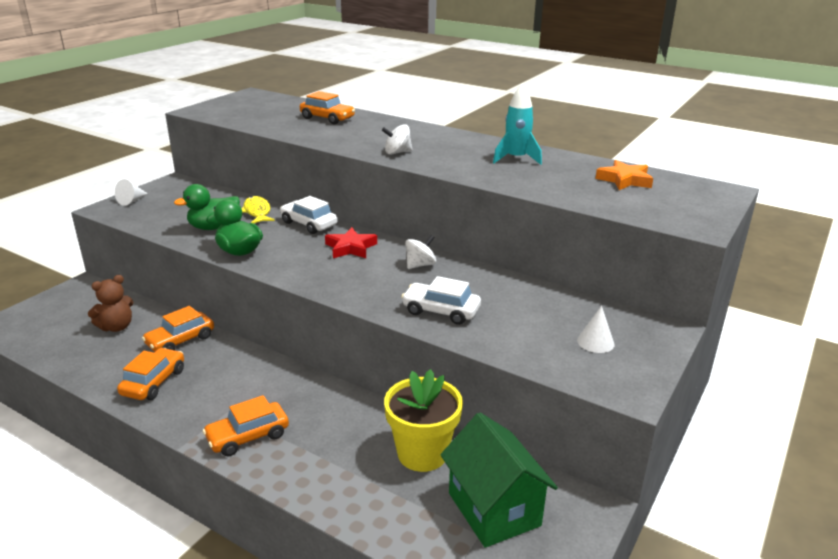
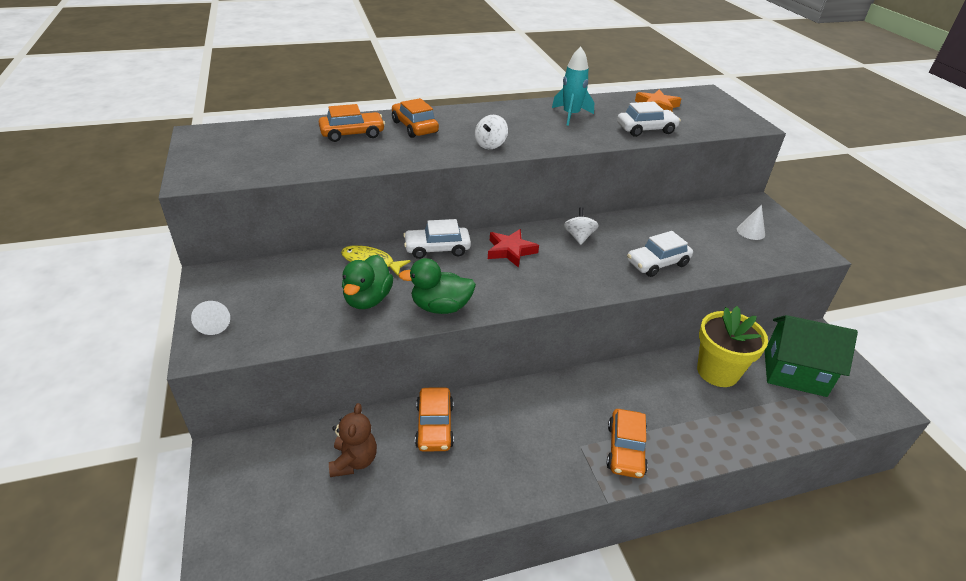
camera: 50 degrees left, 10 degrees up
orange car [117,348,184,400] -> orange car moved to [392,98,439,138]
none -> white car [617,101,681,137]

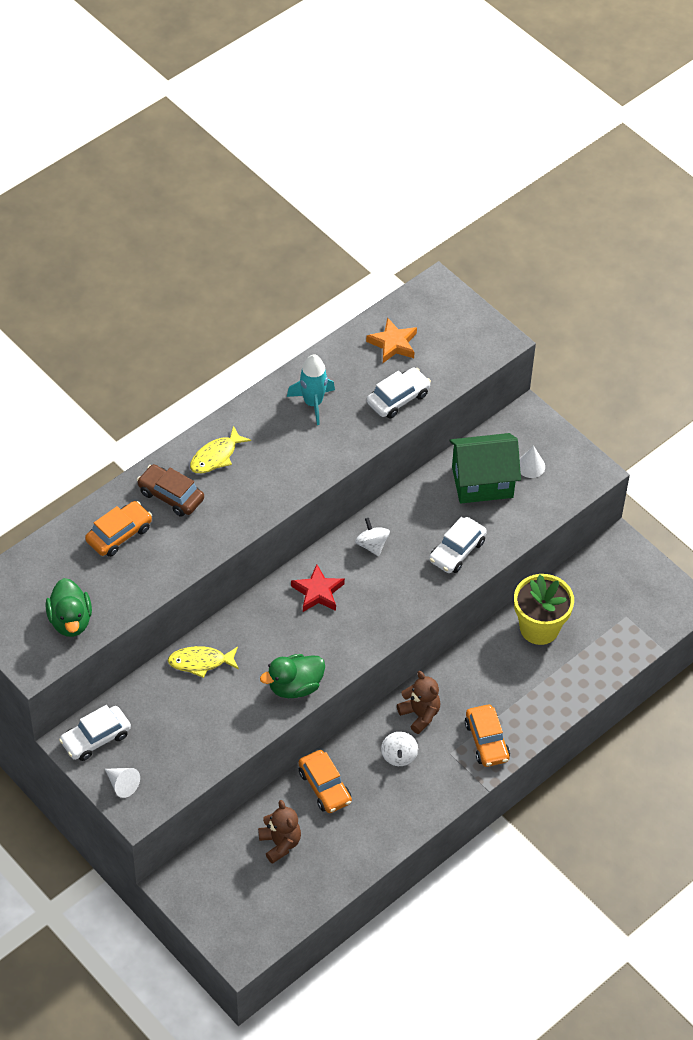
camera: 25 degrees left, 15 degrees up
green duck [342,255,393,309] -> green duck moved to [46,578,92,637]
orange car [392,98,439,138] -> brown car [137,464,204,517]
white car [403,219,471,259] -> white car moved to [59,705,131,761]
white spinning top [475,115,508,149] -> white spinning top moved to [381,732,418,766]
green house [765,315,858,397] -> green house moved to [449,433,521,504]
none -> yellow fish [190,426,251,473]
none -> brown teddy bear [397,671,441,734]

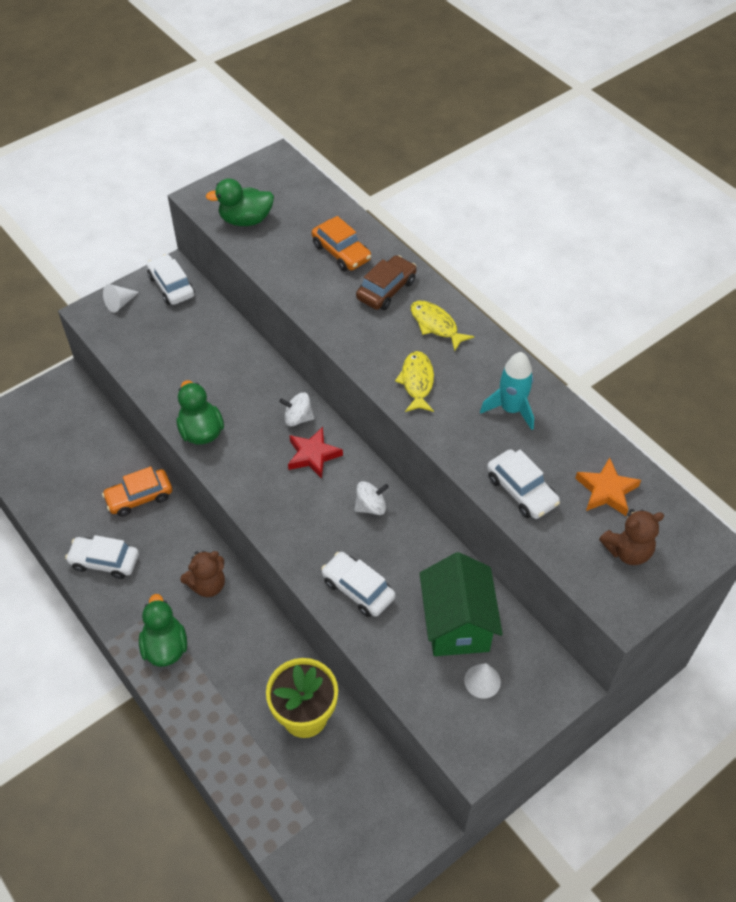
camera: 95 degrees right, 0 degrees up
yellow fish [167,646,239,678] -> yellow fish moved to [395,351,434,412]
brown teddy bear [258,800,301,864] -> brown teddy bear moved to [599,509,664,565]
white spinning top [381,732,418,766] -> white spinning top moved to [279,392,314,427]
orange car [465,705,510,767] -> green duck [139,594,187,667]
none -> white car [65,535,139,579]

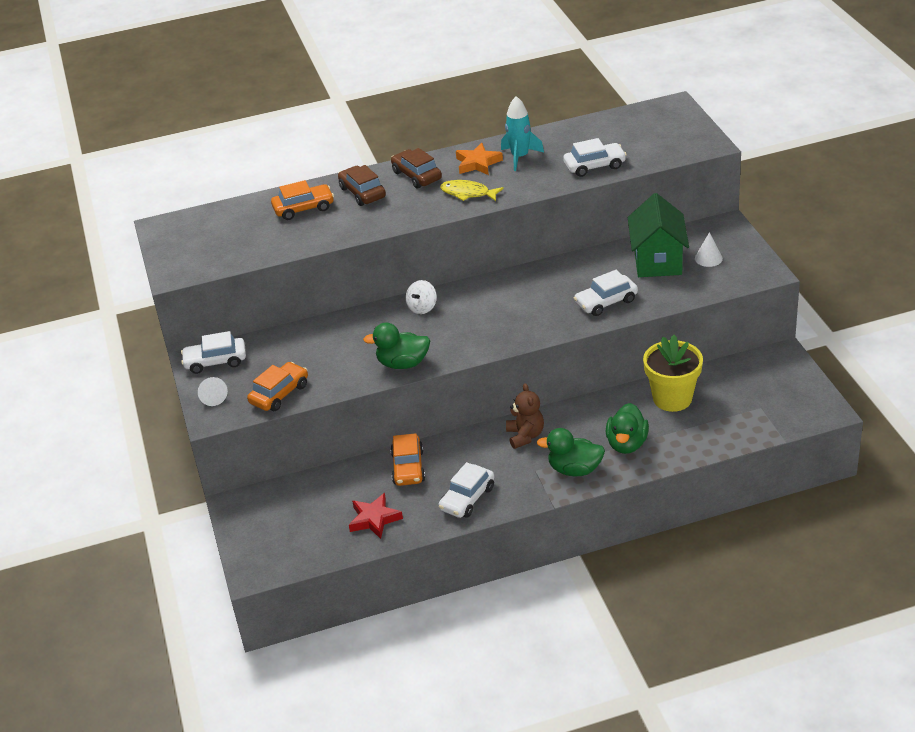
camera: 65 degrees left, 15 degrees down
green duck [205,178,274,226] -> green duck moved to [606,403,649,454]
red star [288,427,343,479] -> red star moved to [349,493,403,539]
white spinning top [354,481,389,515] -> none
yellow fish [411,301,474,351] -> brown car [391,148,442,188]
green house [419,552,503,656] -> green house turned 75 degrees clockwise [628,193,689,277]
orange star [575,458,641,516] -> orange star moved to [456,143,503,175]
brown teddy bear [599,509,664,565] -> none
none -> orange car [247,362,308,411]

